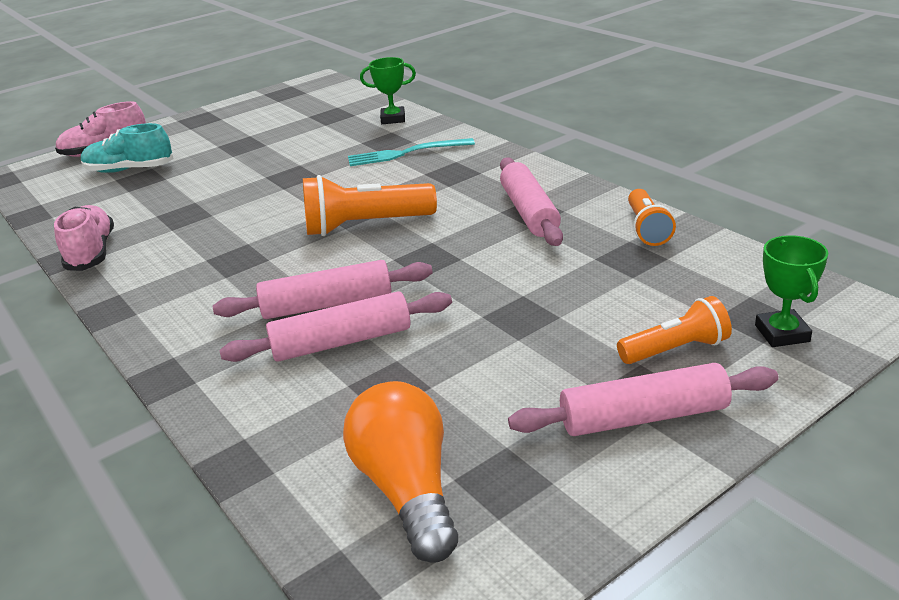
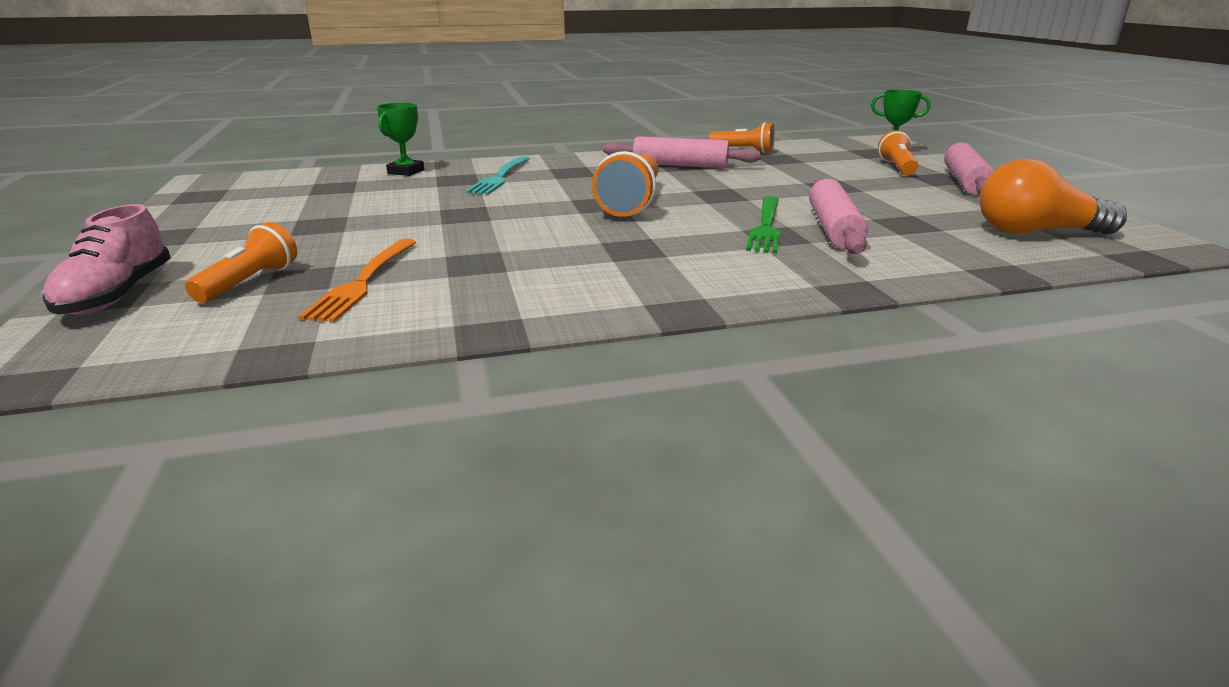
camera: 70 degrees left, 5 degrees down
pink shoe [54,205,114,271] -> none
turquoise shoe [81,123,174,173] -> orange flashlight [185,222,297,303]
pink rolling pin [213,260,433,319] -> green fork [746,196,780,253]
none -> orange fork [298,239,416,322]

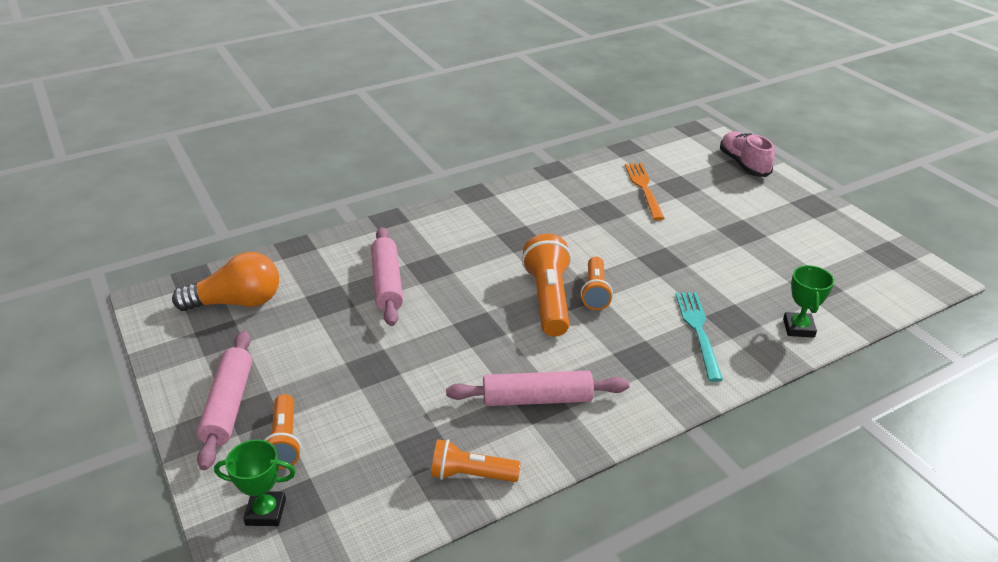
camera: 165 degrees right, 10 degrees up
orange flashlight [185,222,297,303] -> orange flashlight moved to [581,257,613,310]
green fork [746,196,780,253] -> none

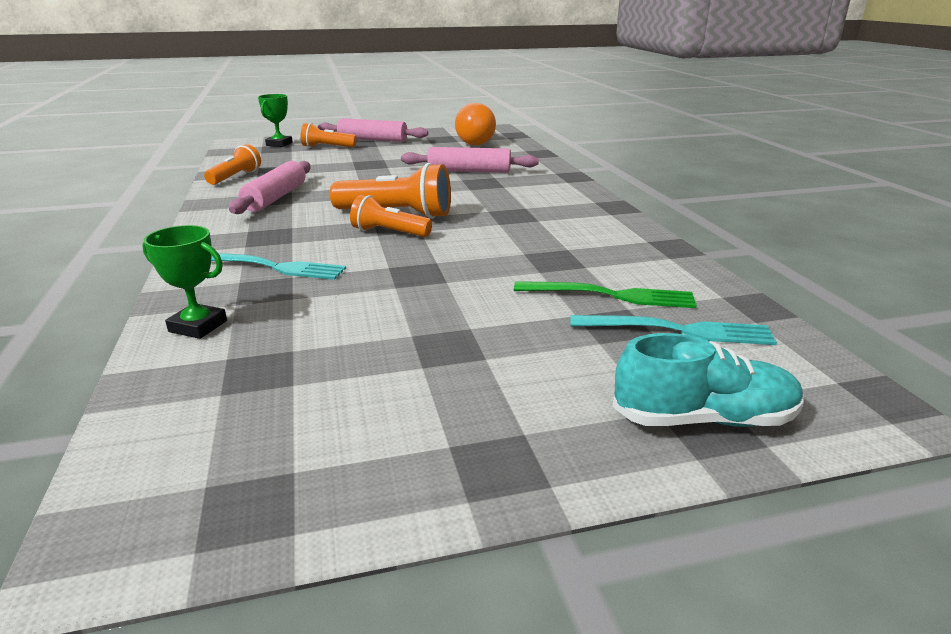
camera: 105 degrees right, 10 degrees down
orange fork [625,163,665,220] -> green fork [514,281,697,308]
pink shoe [720,131,775,177] -> turquoise shoe [612,333,804,427]
none -> turquoise fork [570,315,777,345]

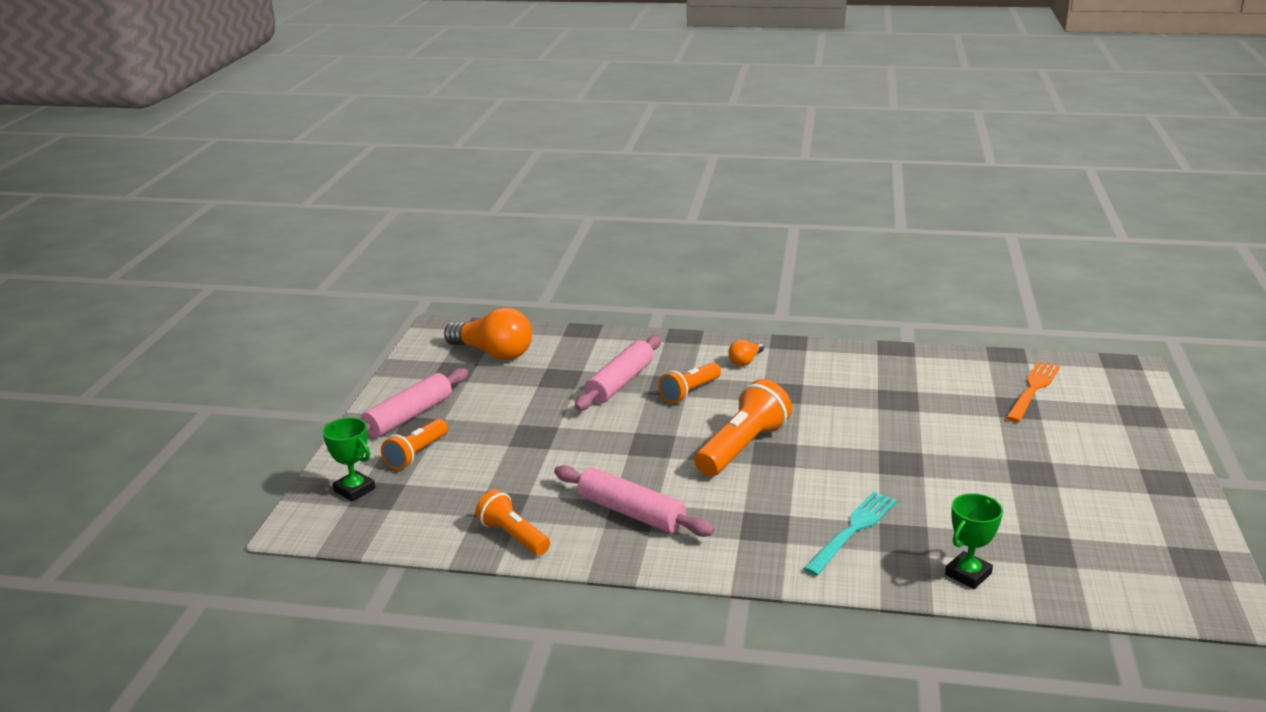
camera: 65 degrees left, 0 degrees up
orange flashlight [350,195,432,237] -> orange flashlight moved to [659,362,721,403]
green fork [514,281,697,308] -> none
turquoise fork [570,315,777,345] -> orange fork [1006,361,1060,422]
turquoise shoe [612,333,804,427] -> none
none -> orange light bulb [729,340,764,366]

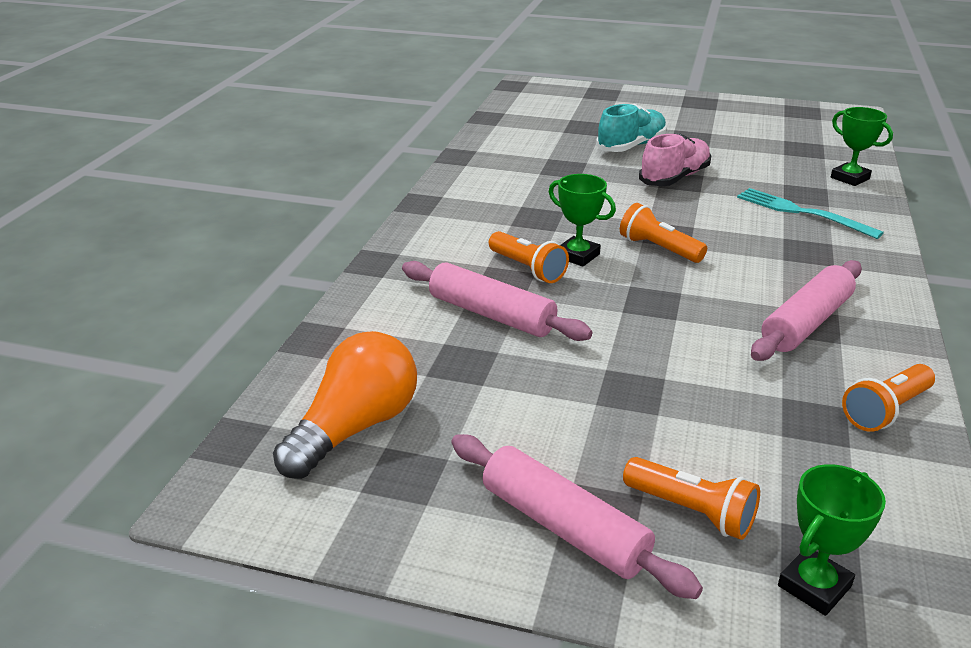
camera: 85 degrees left, 5 degrees up
orange flashlight [694,379,792,476] -> orange flashlight [620,203,707,263], size x0.63
orange light bulb [729,340,764,366] -> none
orange fork [1006,361,1060,422] -> none
none -> green trophy [549,174,616,267]
none -> turquoise shoe [596,104,667,152]
none -> pink shoe [639,133,711,186]

